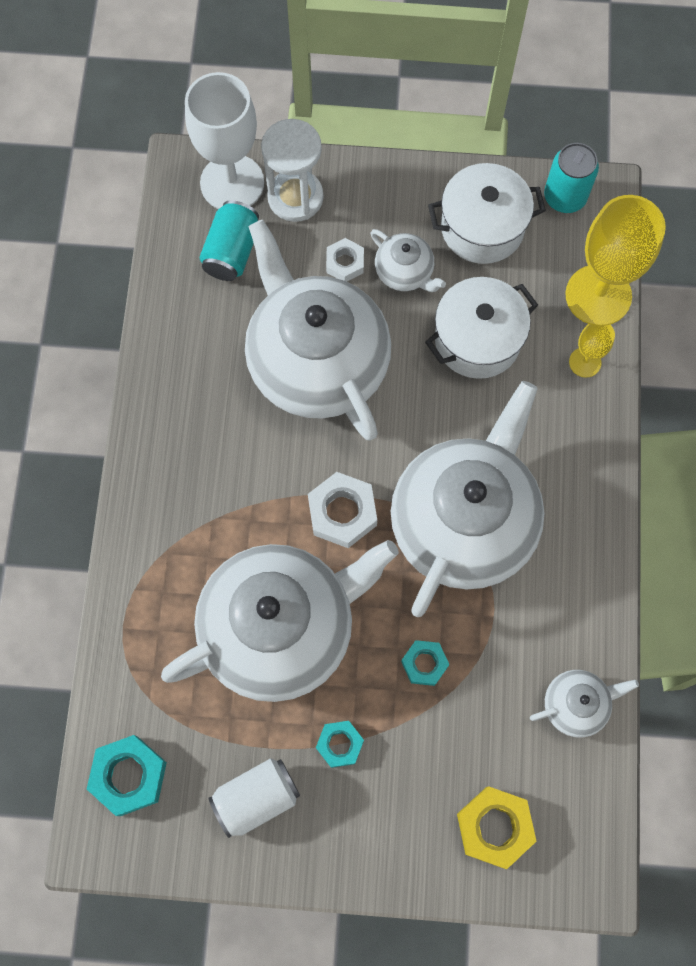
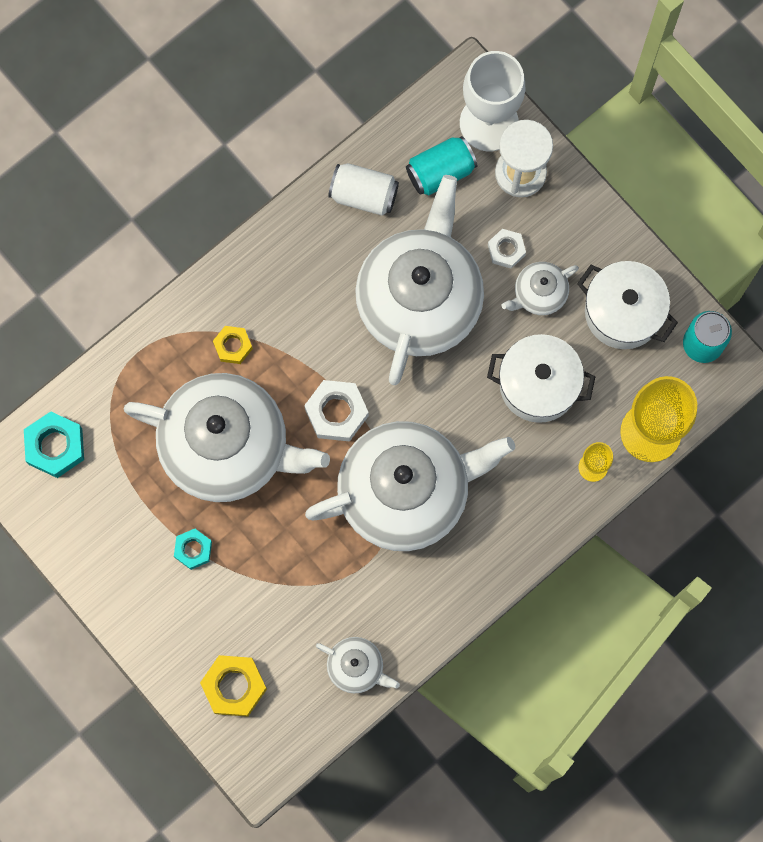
camera: 45 degrees right, 5 degrees up
white can [208,758,300,838] -> white can moved to [328,163,399,216]
white teapot [370,229,446,292] -> white teapot turned 60 degrees clockwise [502,262,579,315]
turquoise nut [401,640,449,686] -> none
none -> yellow nut [213,326,253,364]

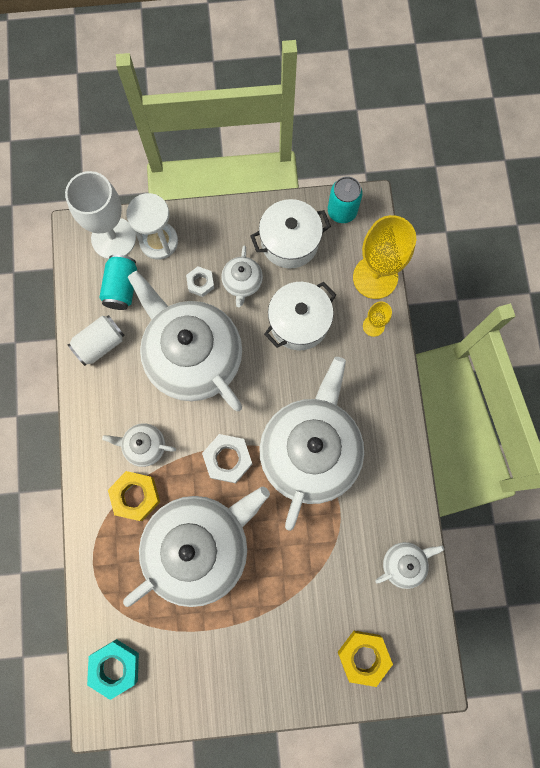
camera: 55 degrees left, 0 degrees up
turquoise nut [174,529,212,570] -> none
yellow nut [213,326,253,364] -> yellow nut [108,471,160,521], size x1.61
none -> white teapot [102,423,176,467]

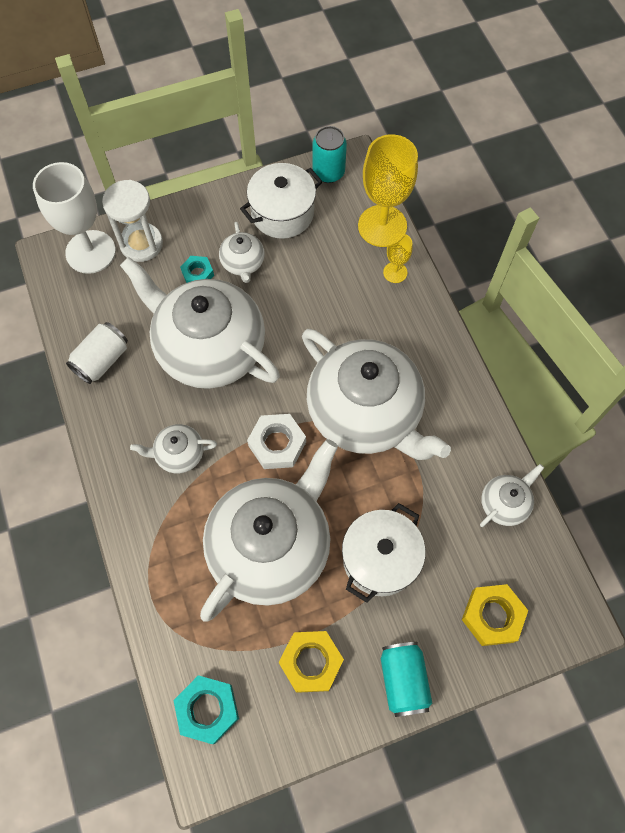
camera: 15 degrees left, 10 degrees down
turquoise can [99,255,137,310] -> turquoise can moved to [381,642,432,717]
yellow nut [108,471,160,521] -> yellow nut moved to [278,631,344,693]
white nut [186,266,214,297] -> turquoise nut [180,256,214,283]
white teapot [259,357,364,531] -> white teapot turned 135 degrees clockwise [302,329,451,460]
white pot [264,282,336,351] -> white pot moved to [342,503,426,603]

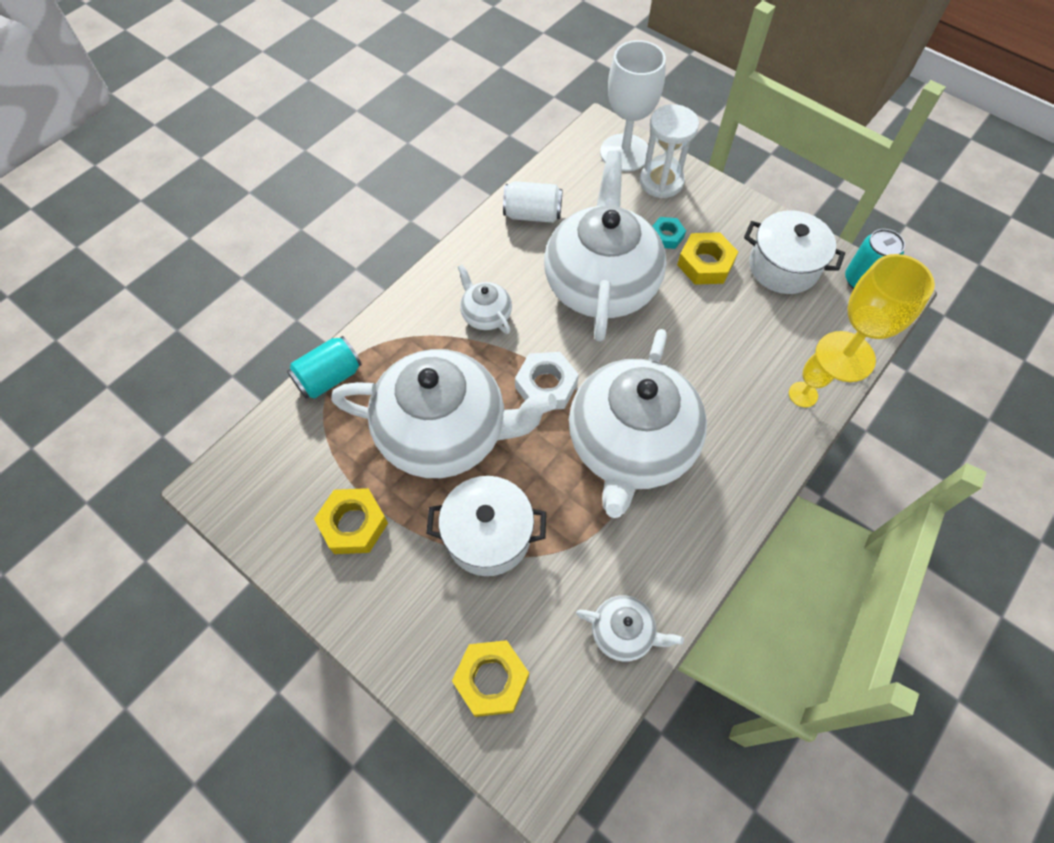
camera: 60 degrees right, 5 degrees down
turquoise nut [173,675,239,744] -> none
white teapot [219,222,265,283] -> yellow nut [677,232,738,285]
turquoise can [381,642,432,717] -> turquoise can moved to [287,336,362,399]

